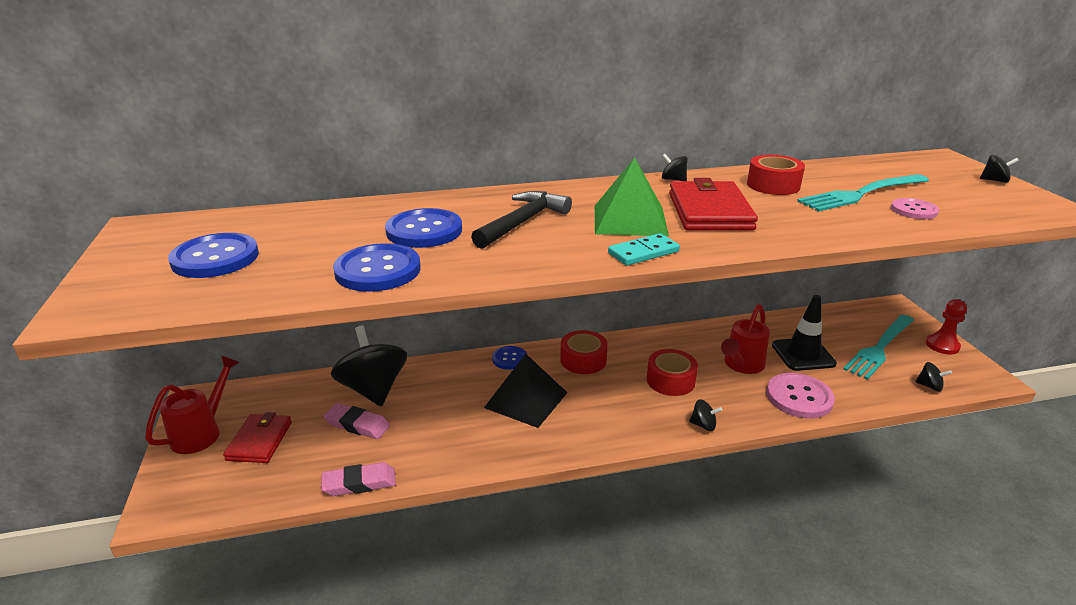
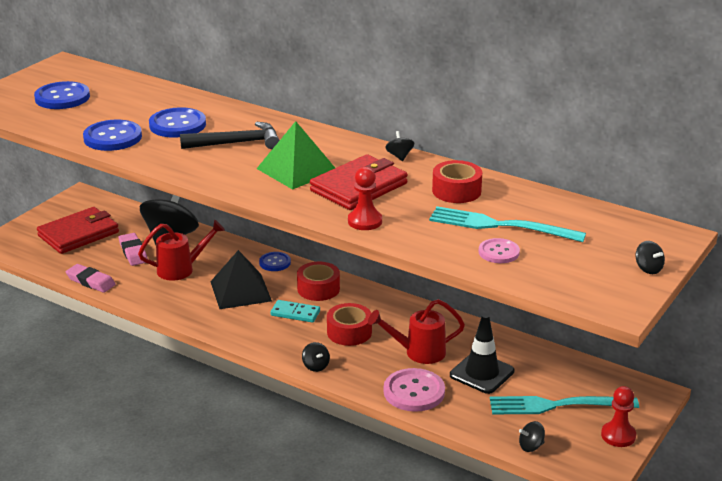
camera: 45 degrees right, 0 degrees up
red watering can [145,356,240,454] -> red watering can moved to [138,220,225,281]
red wallet [223,412,292,463] -> red wallet [37,207,119,254], size x1.51
turquoise domino [608,233,680,266] -> turquoise domino moved to [270,300,320,323]
black spinning top [915,362,952,392] -> black spinning top turned 90 degrees clockwise [519,421,545,452]
none -> red pawn [348,167,382,230]

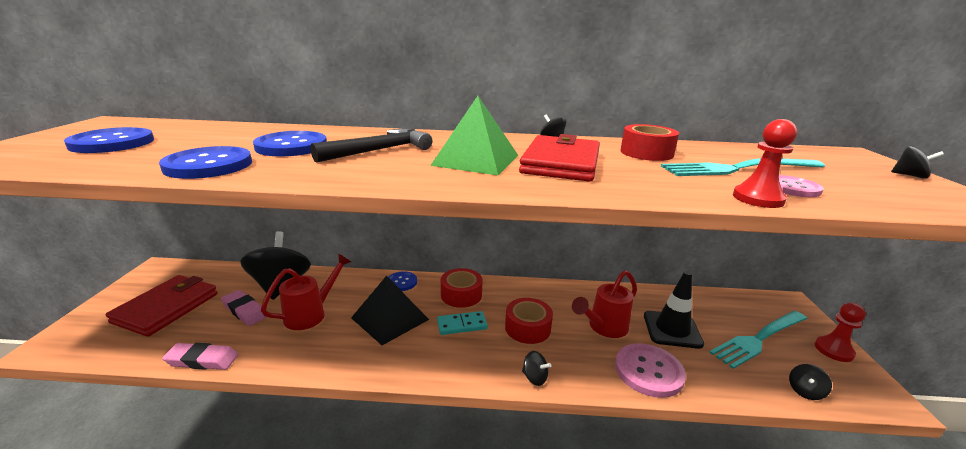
camera: 30 degrees left, 5 degrees down
red pawn [348,167,382,230] -> red pawn moved to [733,119,797,208]

